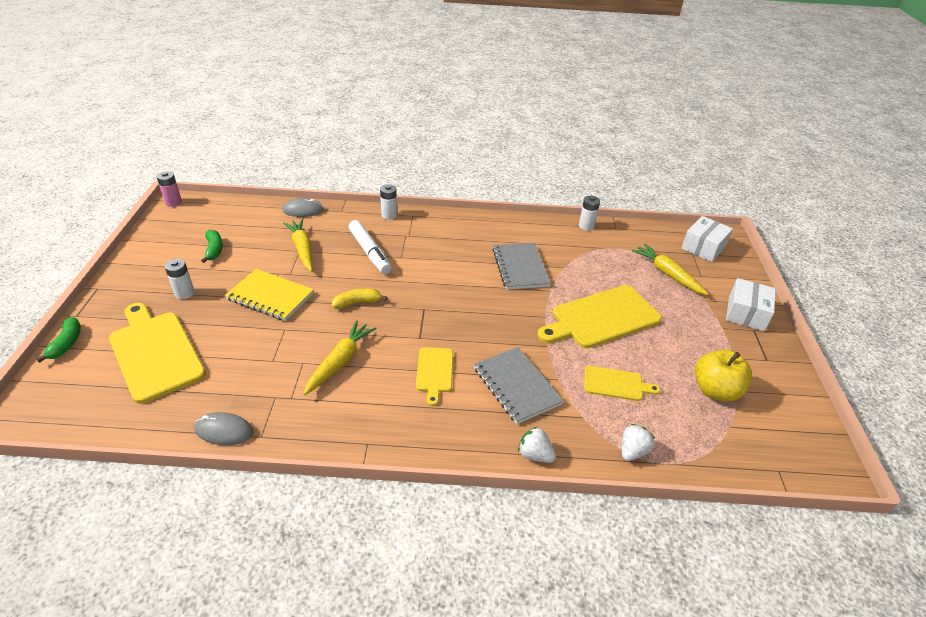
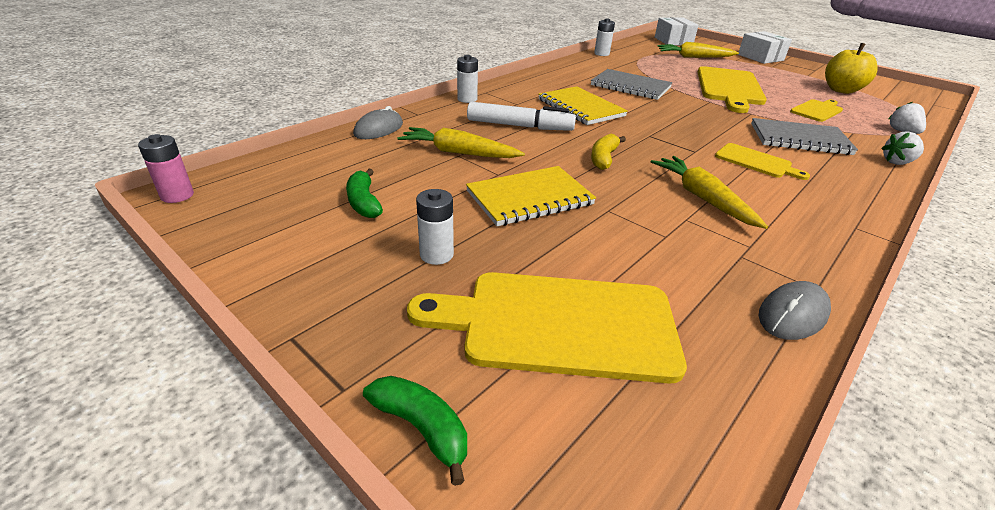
camera: 50 degrees left, 5 degrees down
green banana [201,229,223,263] -> green banana turned 135 degrees counterclockwise [346,169,383,218]
none -> yellow notebook [538,86,628,125]

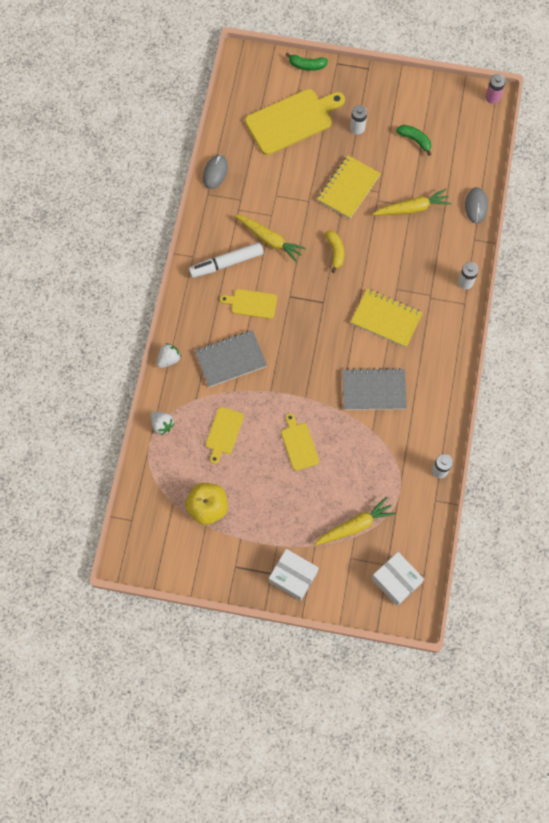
camera: 150 degrees right, 35 degrees up
white marker [467,102,576,131] -> white marker moved to [189,242,264,278]
yellow cutting board [698,66,767,113] -> yellow cutting board [281,413,319,471], size x0.52

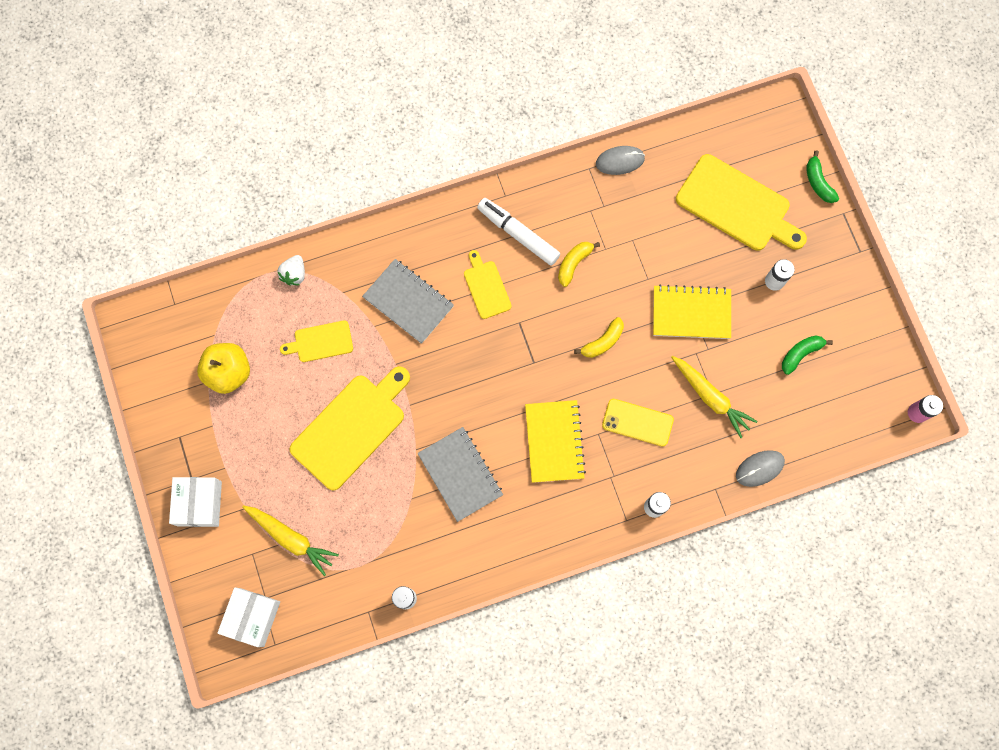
camera: 60 degrees right, 5 degrees up
white strawberry [157,343,181,368] -> none
yellow carrot [234,215,306,263] -> yellow banana [558,242,600,287]
yellow cutting board [281,413,319,471] -> yellow cutting board [289,366,410,490], size x1.91
green banana [396,125,431,156] -> green banana turned 135 degrees counterclockwise [782,335,833,375]
none -> yellow phone [602,399,674,446]

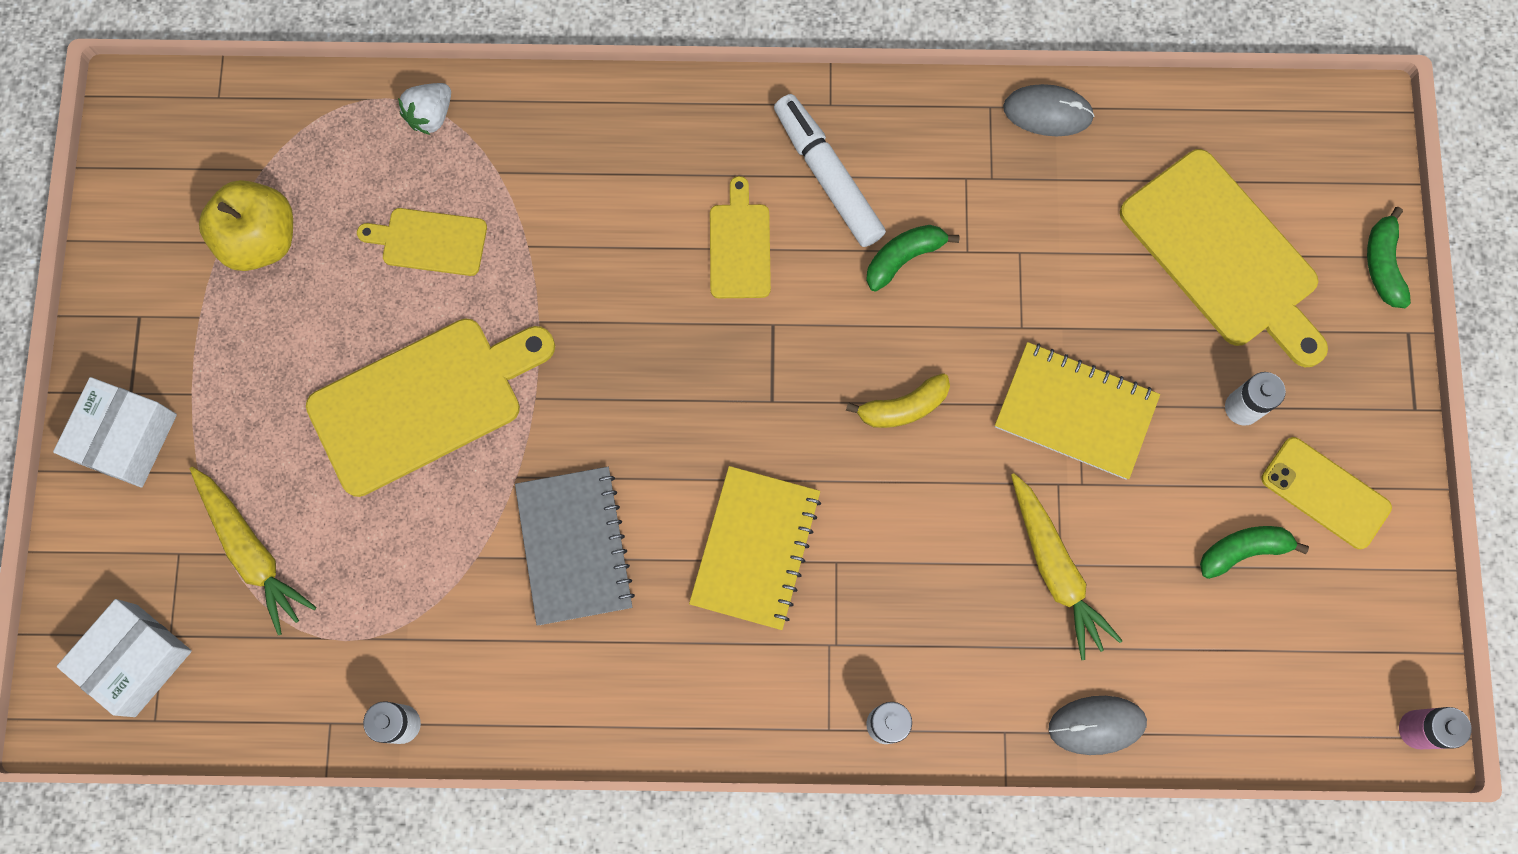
camera: 20 degrees right, 0 degrees up
grey notebook [362,259,454,344] -> none
yellow banana [558,242,600,287] -> green banana [866,225,960,291]
yellow phone [602,399,674,446] -> yellow phone moved to [1262,437,1392,549]

